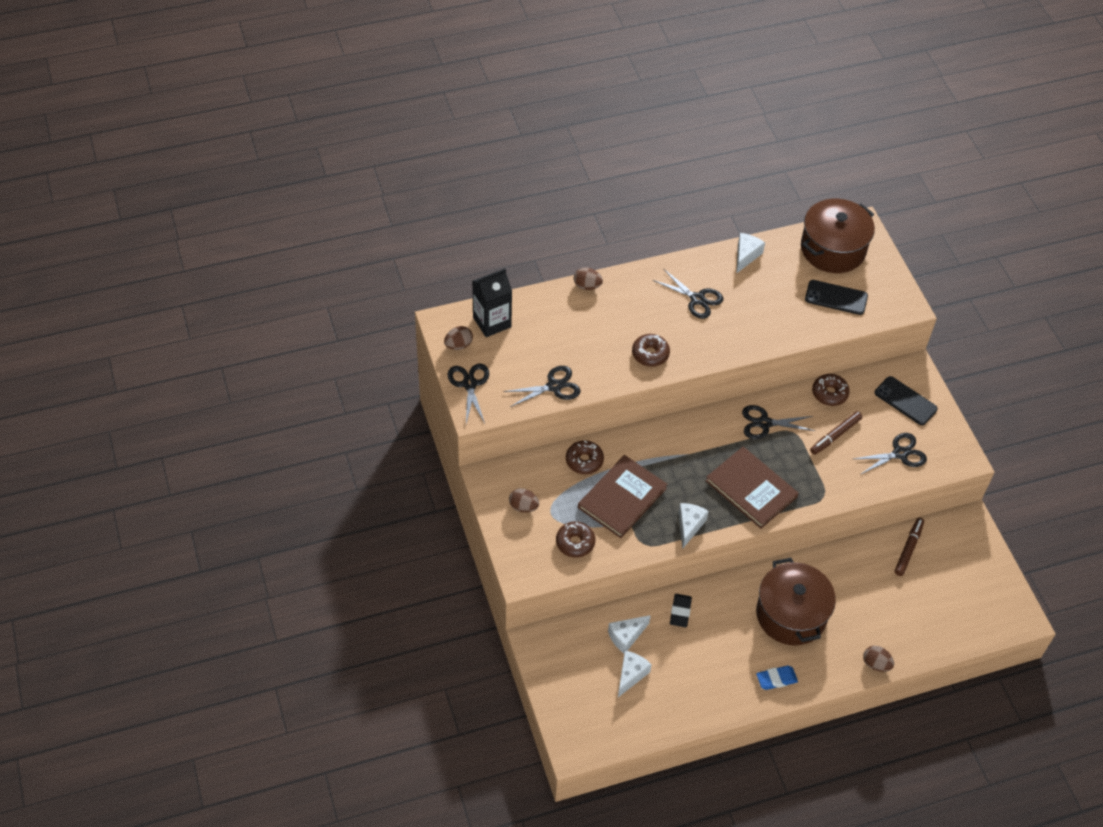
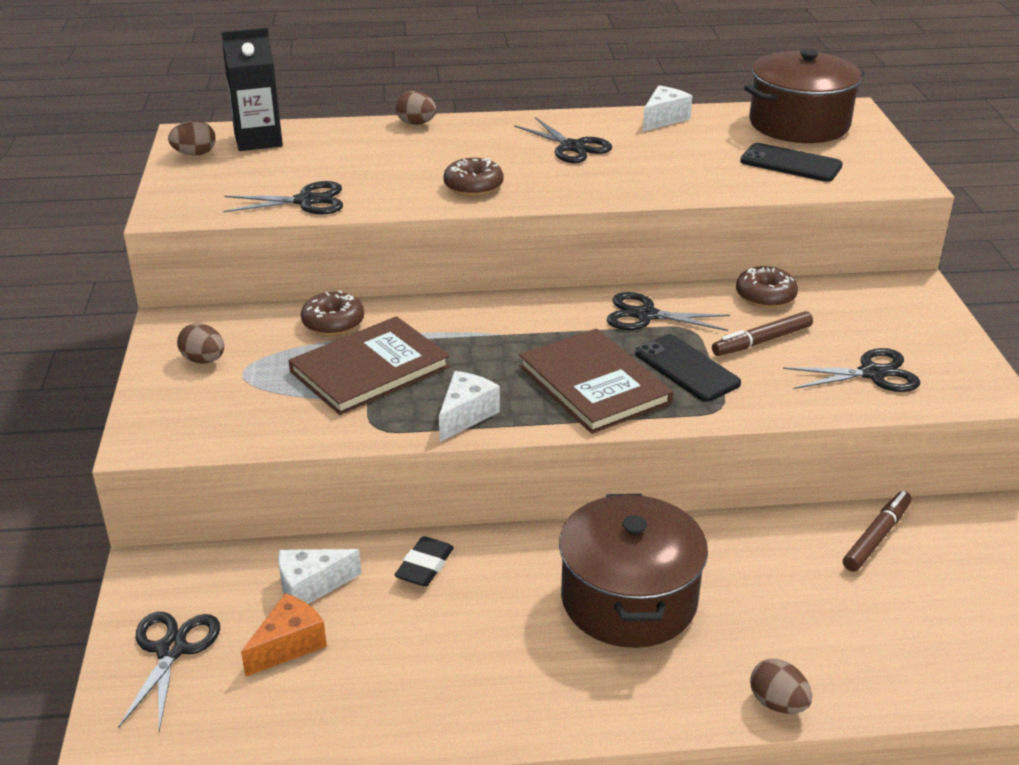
camera: 15 degrees right, 20 degrees down
black scissors [448,364,489,424] -> black scissors moved to [118,612,220,731]
brown donut [556,521,595,558] -> none
white cheese [618,651,652,697] -> orange cheese [241,593,327,677]
blue eraser [756,666,798,690] -> none
black phone [875,376,938,425] -> black phone moved to [635,334,741,402]

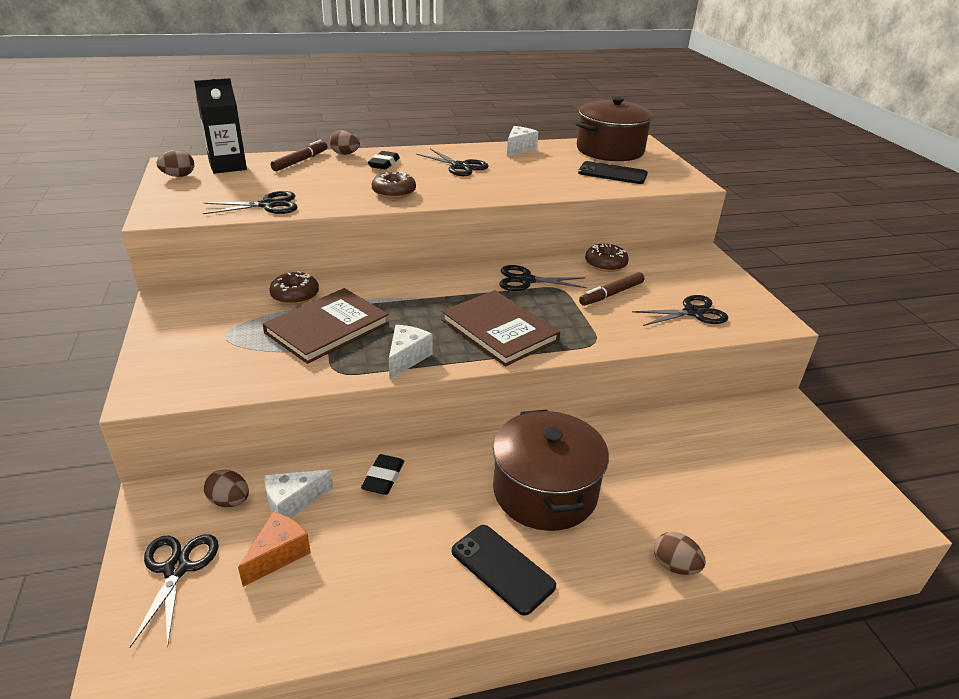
camera: 10 degrees left, 0 degrees up
brown egg [177,323,224,364] -> brown egg moved to [204,469,249,507]
black phone [635,334,741,402] -> black phone moved to [452,525,556,616]
brown marker [843,491,912,572] -> brown marker moved to [271,140,328,171]
none -> black eraser [368,151,400,170]

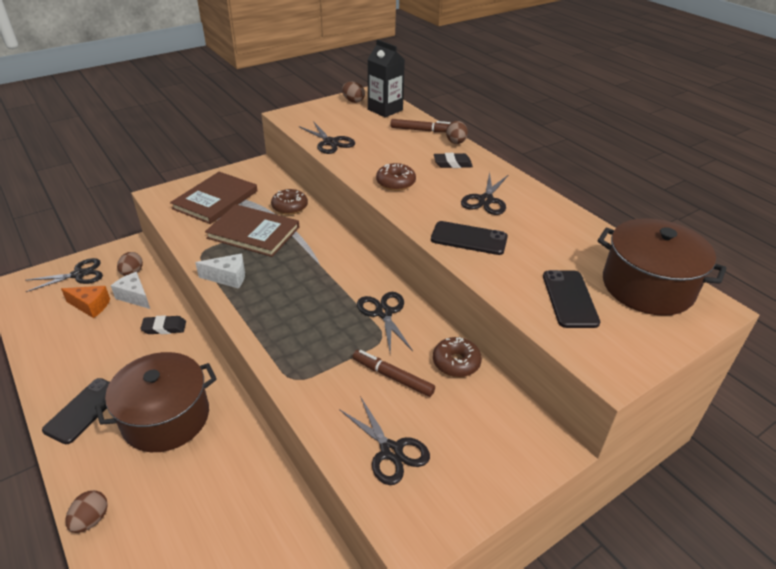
camera: 70 degrees right, 5 degrees up
brown book [442,290,560,366] -> brown book moved to [170,172,257,224]
white cheese [507,126,539,156] -> none
none -> black phone [431,221,508,255]

